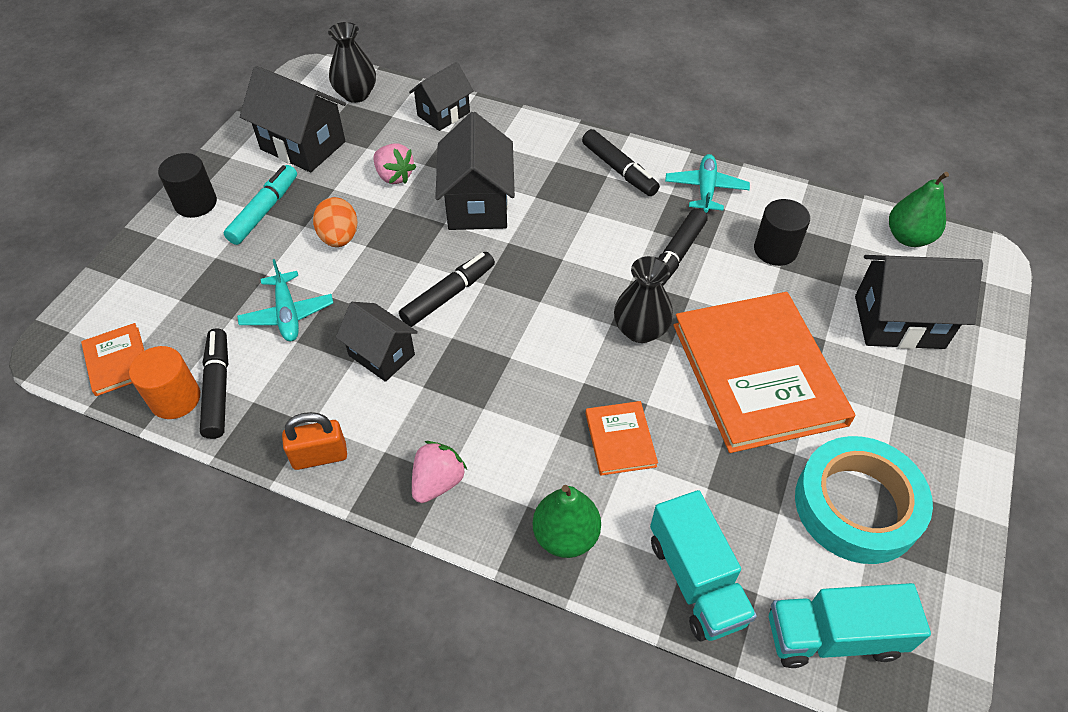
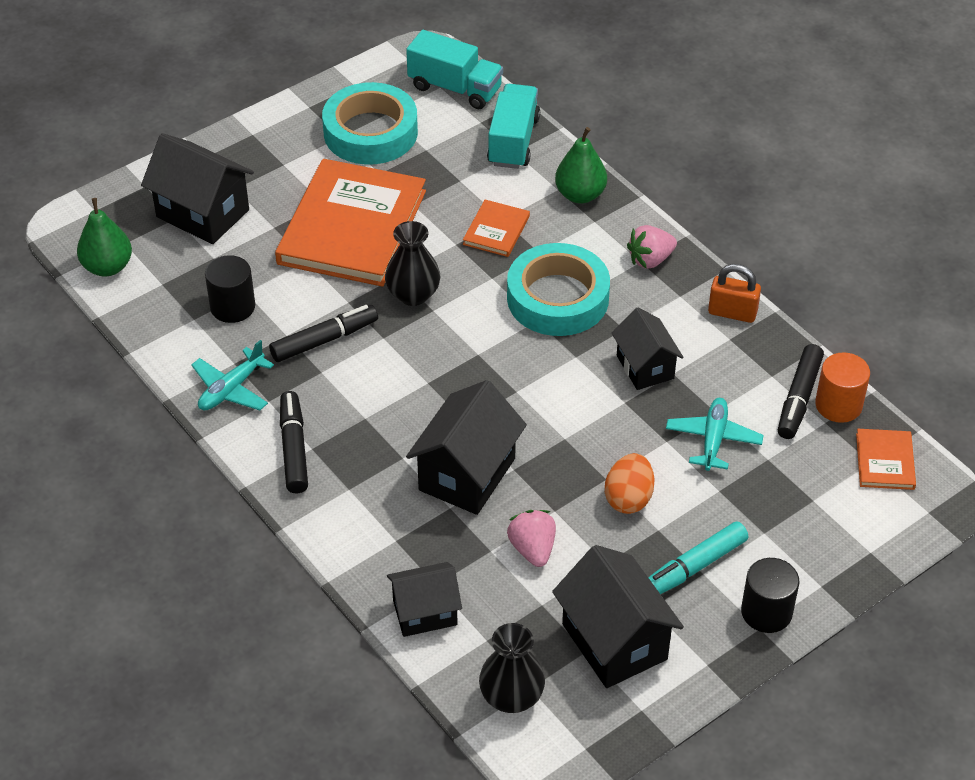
camera: 150 degrees left, 5 degrees down
black marker [399,252,495,327] -> none
none -> turquoise tape [507,243,610,336]

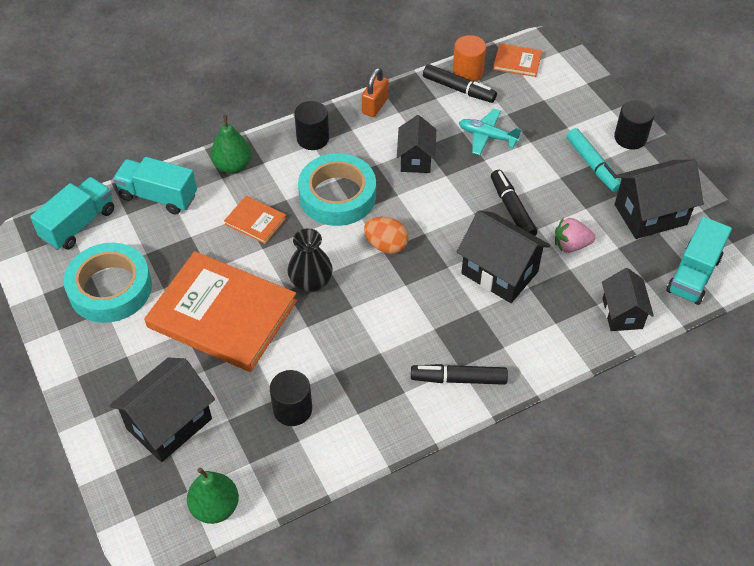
camera: 80 degrees left, 5 degrees up
turquoise plane [191,340,274,410] -> none
black marker [269,305,378,362] -> black marker moved to [491,170,537,236]
black vase [479,623,545,713] -> turquoise truck [666,217,732,305]
orange egg [605,453,655,514] -> orange egg moved to [364,217,409,254]
black house [612,307,684,390] -> black house turned 75 degrees counterclockwise [397,115,436,173]
pink strawberry [627,225,677,269] -> black cylinder [294,101,329,150]

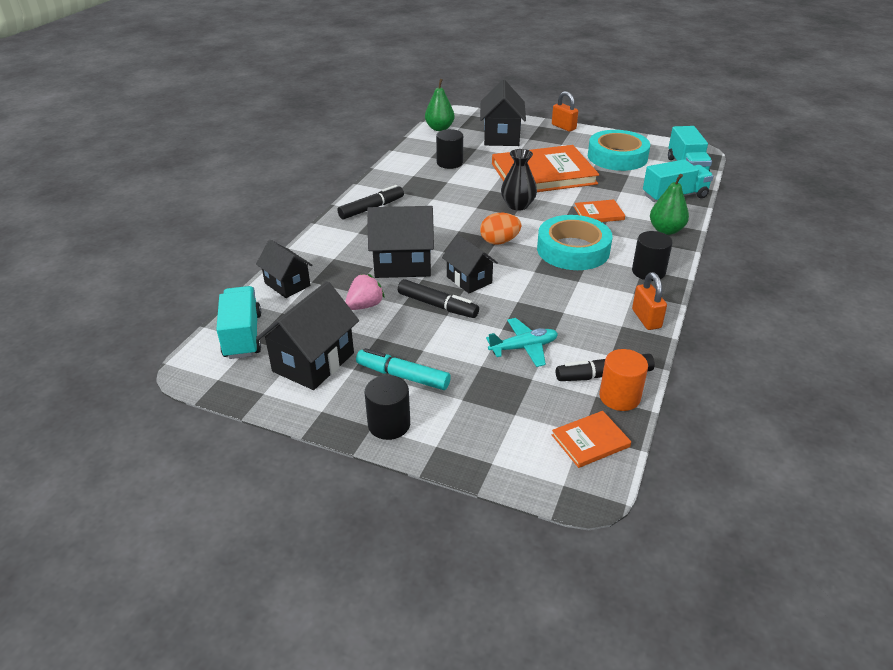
camera: 140 degrees right, 15 degrees down
black house [397,115,436,173] -> black house moved to [442,234,498,293]
none -> orange padlock [552,91,578,132]

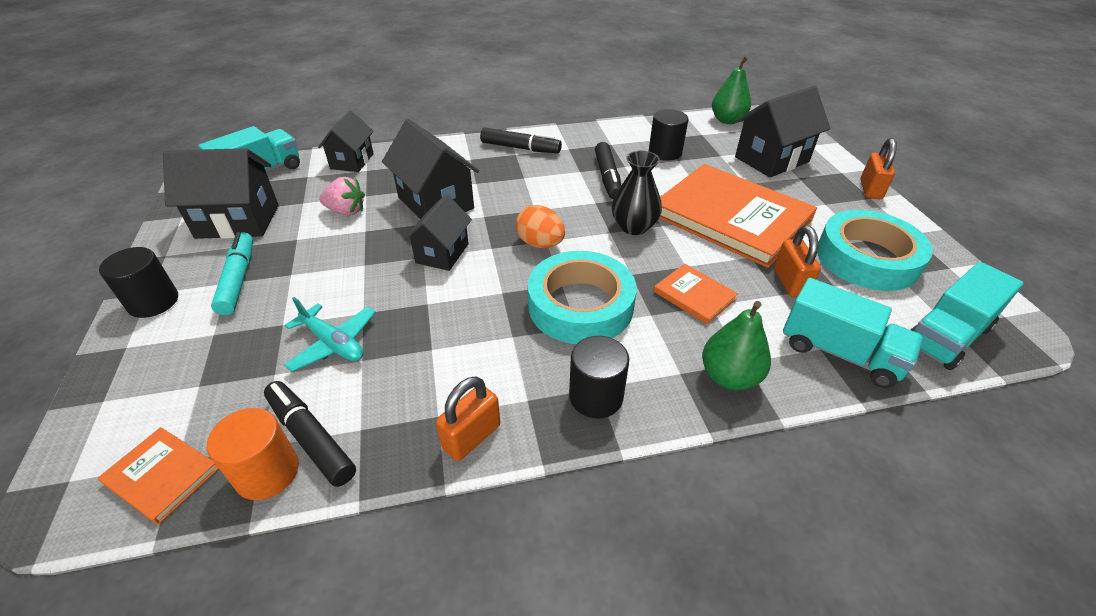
camera: 55 degrees right, 5 degrees up
black marker [398,279,479,318] -> black marker moved to [595,142,621,199]
none -> orange padlock [774,225,821,297]

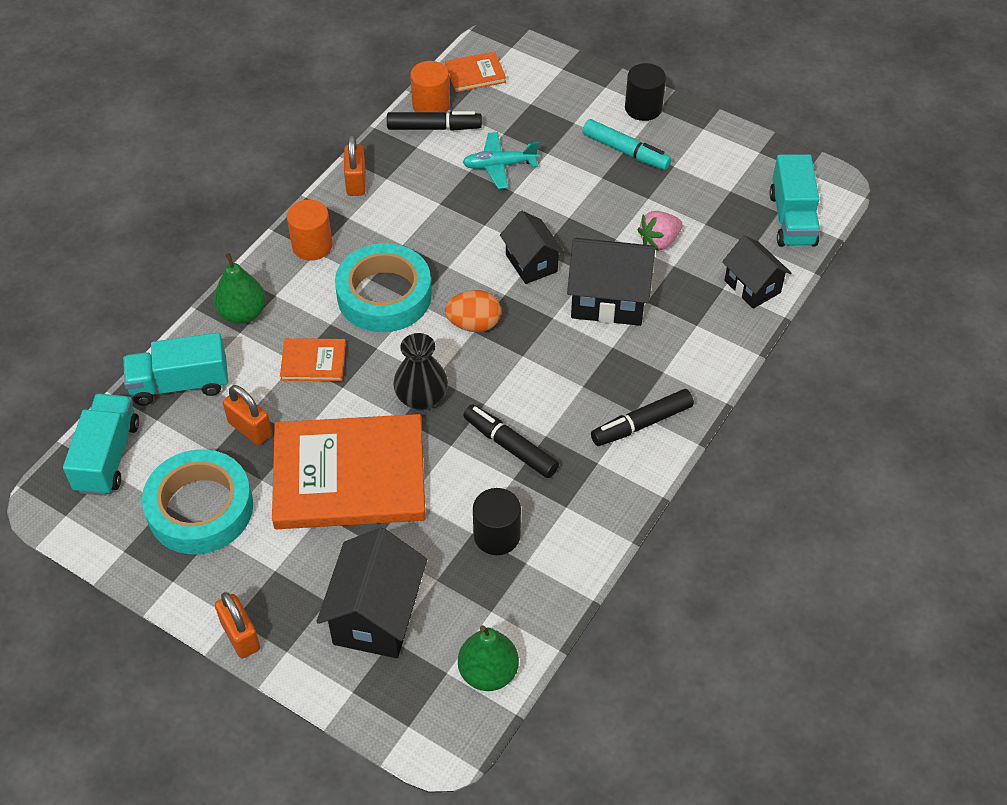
camera: 135 degrees right, 10 degrees up
black house [163,148,279,239] -> none
black cylinder [569,336,629,418] -> orange cylinder [287,200,333,261]

